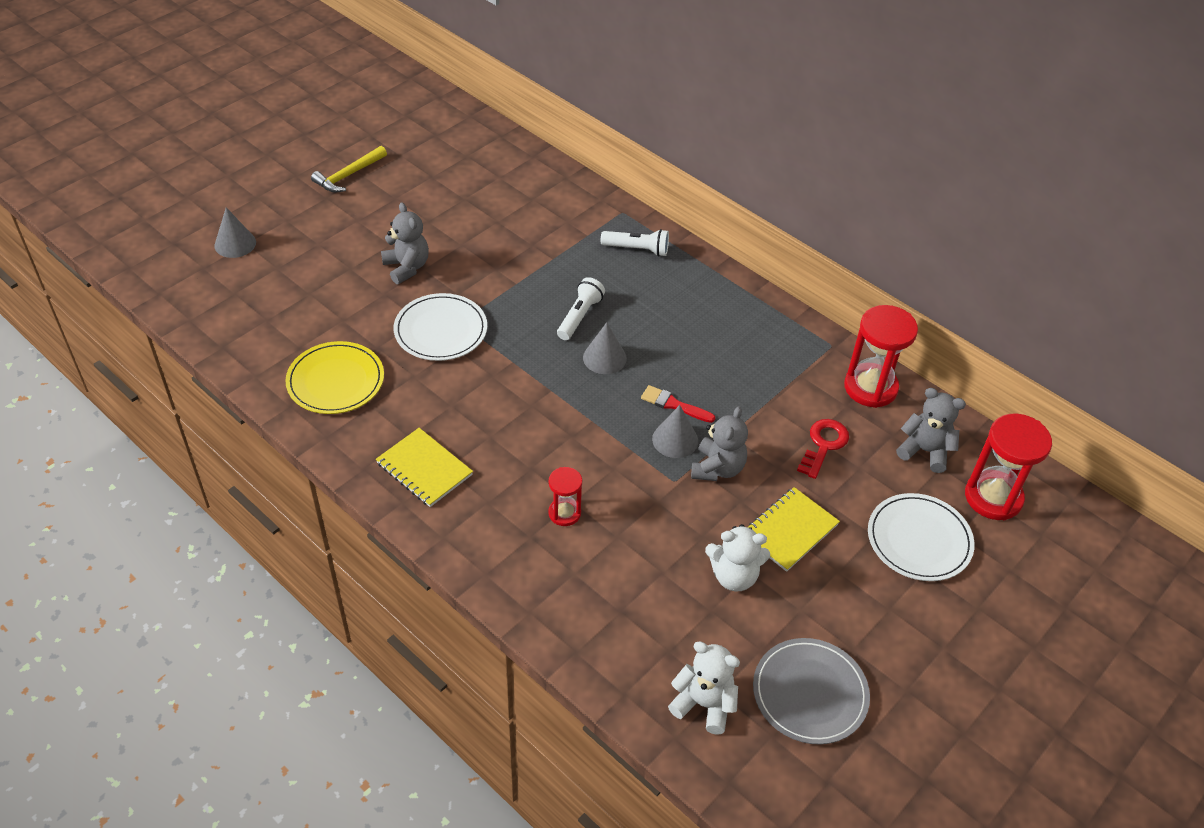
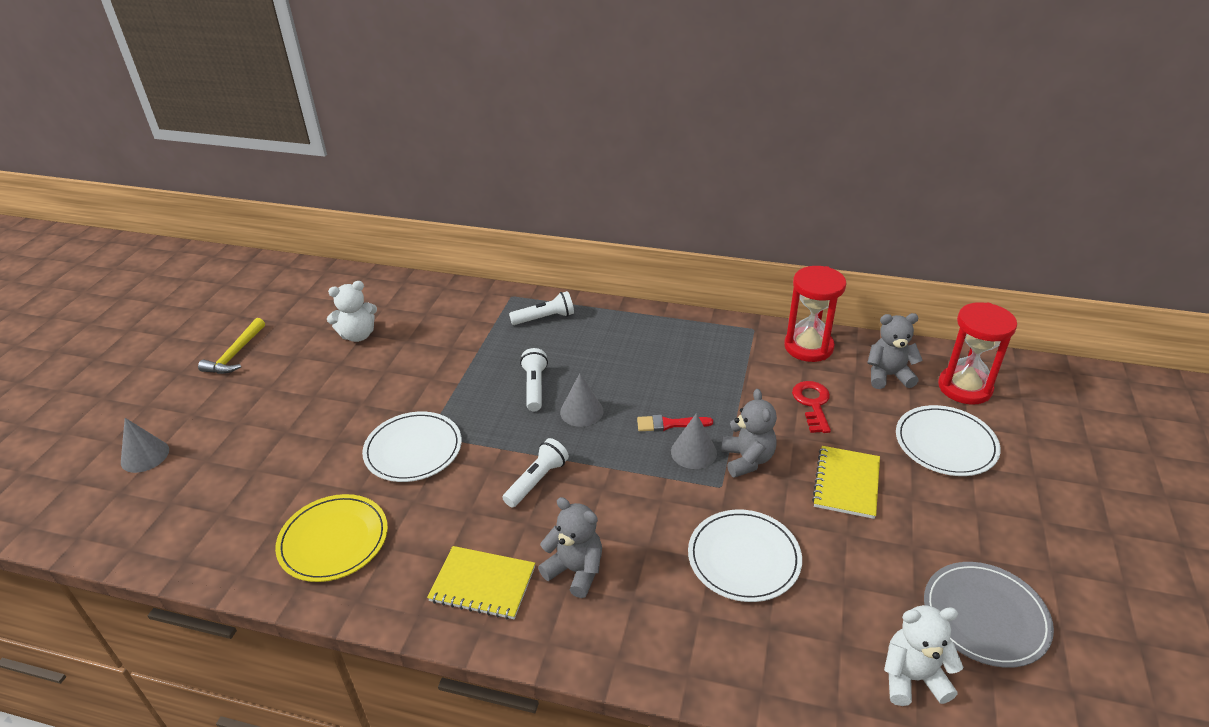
camera: 25 degrees left, 10 degrees down
grey teddy bear [381,202,429,284] -> grey teddy bear moved to [538,497,602,598]
red hourglass [548,467,582,526] -> none
white teddy bear [705,524,770,591] -> white teddy bear moved to [327,281,377,342]
none -> white flashlight [502,438,569,507]
none -> white plate [688,510,802,602]

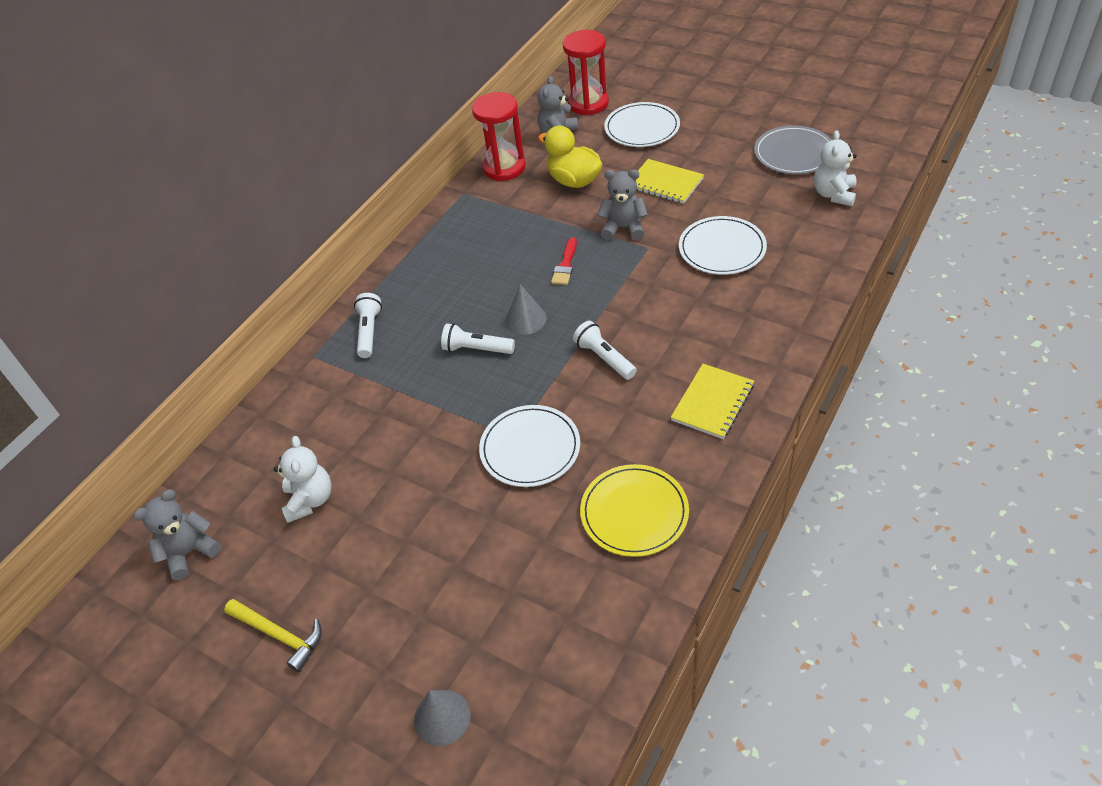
camera: 70 degrees left, 10 degrees up
grey teddy bear [538,497,602,598] -> grey teddy bear moved to [133,489,221,580]
grey cone [671,413,717,469] -> none
red key [792,381,831,433] -> yellow duck [538,126,602,188]

